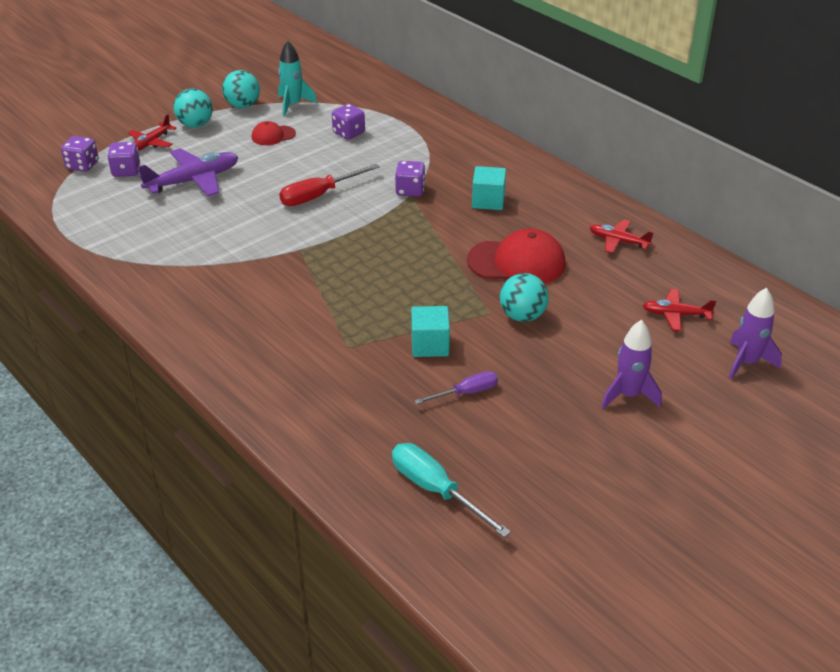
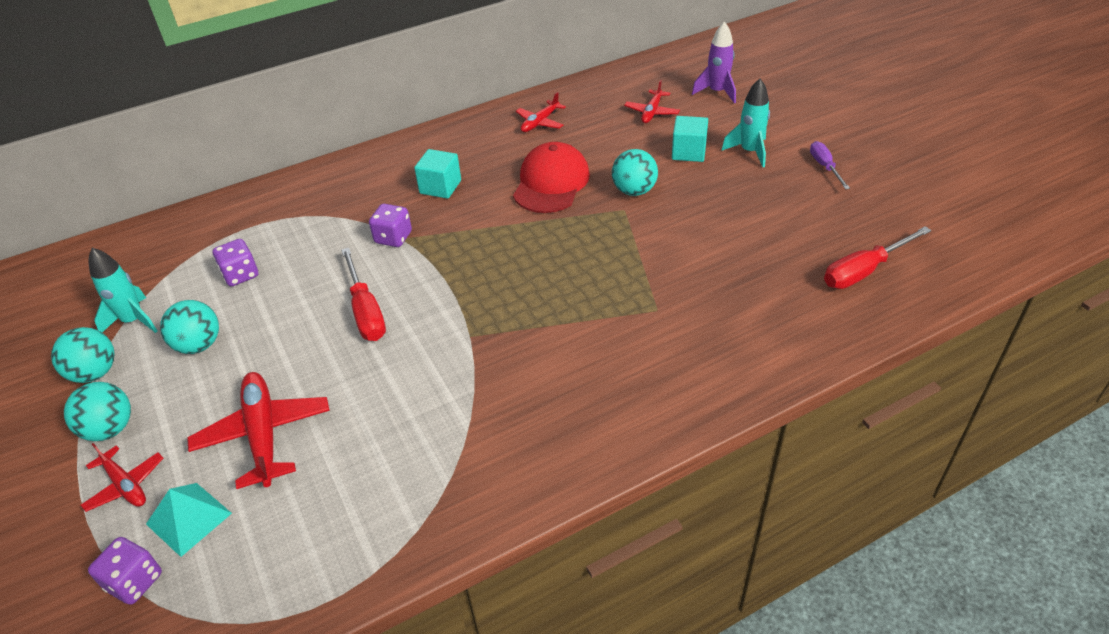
camera: 75 degrees left, 5 degrees up
purple dice [107,142,140,177] -> turquoise pyramid [146,483,232,557]
purple plane [138,148,238,196] -> red plane [187,372,330,489]
red cap [251,121,296,145] -> turquoise ball [160,300,219,354]
turquoise screwdriver [392,443,511,538] -> red screwdriver [824,226,931,289]
turquoise cube [411,306,450,357] -> turquoise cube moved to [672,116,708,162]
purple screwdriver [414,371,498,404] -> purple screwdriver moved to [810,141,850,189]
purple rocket [601,320,662,409] -> turquoise rocket [721,79,770,167]

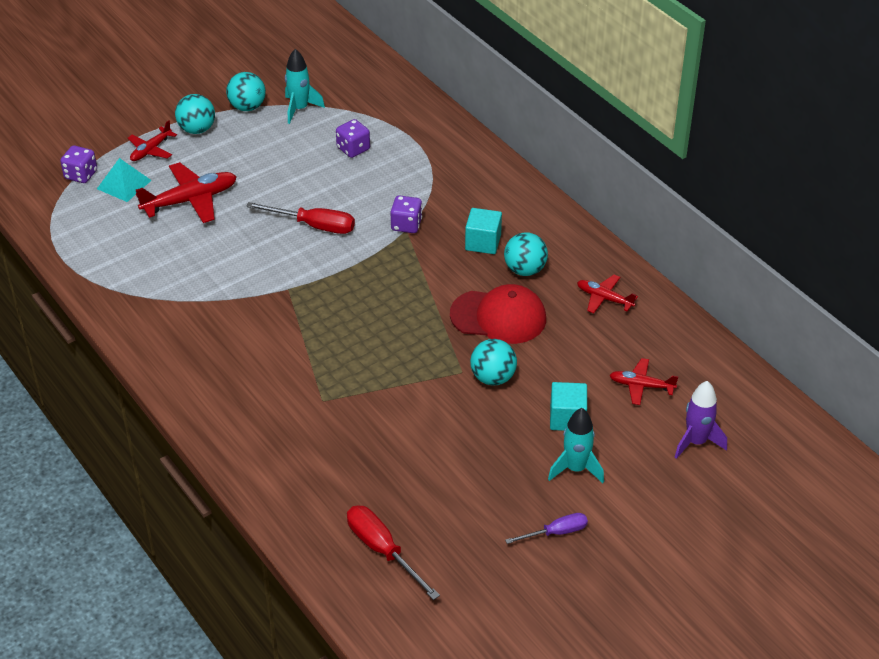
camera: 80 degrees right, 0 degrees up
turquoise ball [160,300,219,354] -> turquoise ball moved to [504,232,548,276]
red screwdriver [341,248,386,341] -> red screwdriver turned 135 degrees counterclockwise [246,202,355,234]

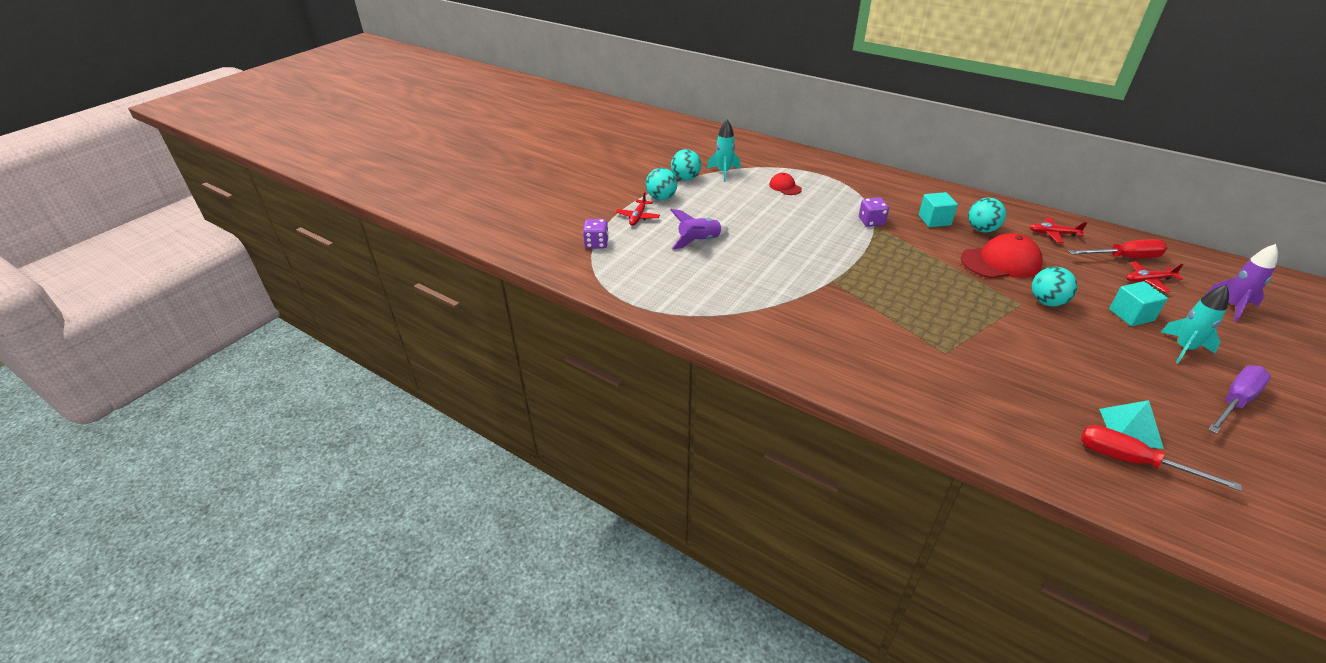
camera: 20 degrees left, 5 degrees down
turquoise pyramid [97,158,152,202] -> turquoise pyramid moved to [1099,400,1164,449]
red plane [136,162,237,223] -> purple rocket [670,209,729,250]
red screwdriver [246,202,355,234] -> red screwdriver moved to [1068,239,1167,258]
purple dice [336,119,370,158] -> red cap [769,173,802,195]
purple screwdriver [505,513,588,544] -> purple screwdriver [1208,365,1271,434], size x1.57

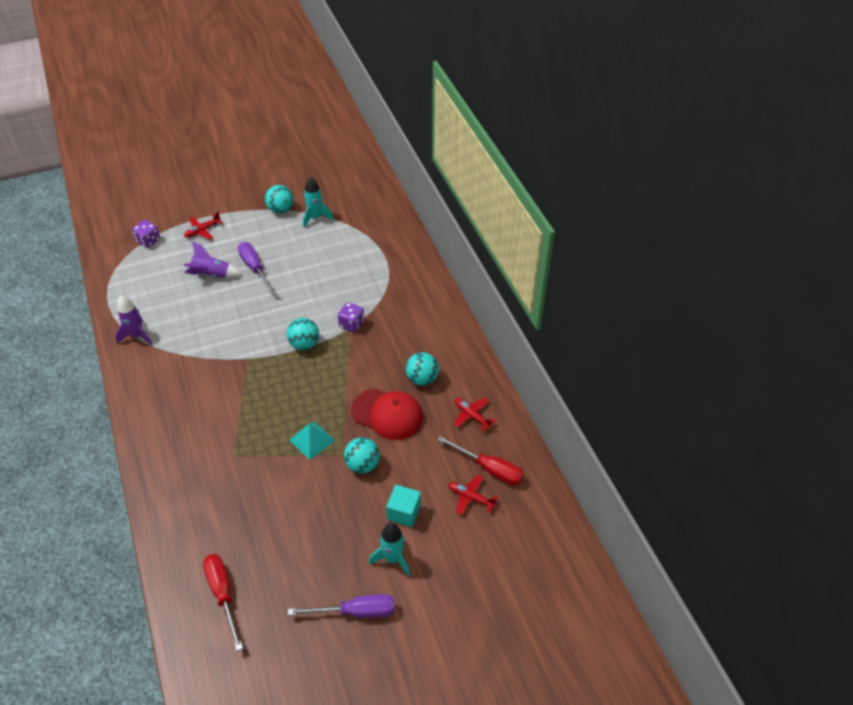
camera: 35 degrees right, 10 degrees up
turquoise ball [646,168,677,200] -> turquoise ball moved to [287,318,319,350]
red cap [769,173,802,195] -> none
turquoise cube [919,192,958,227] -> none
turquoise pyramid [1099,400,1164,449] -> turquoise pyramid moved to [289,421,335,460]
purple rocket [1206,244,1278,322] -> purple rocket moved to [115,295,152,345]
none -> purple screwdriver [238,242,277,295]

